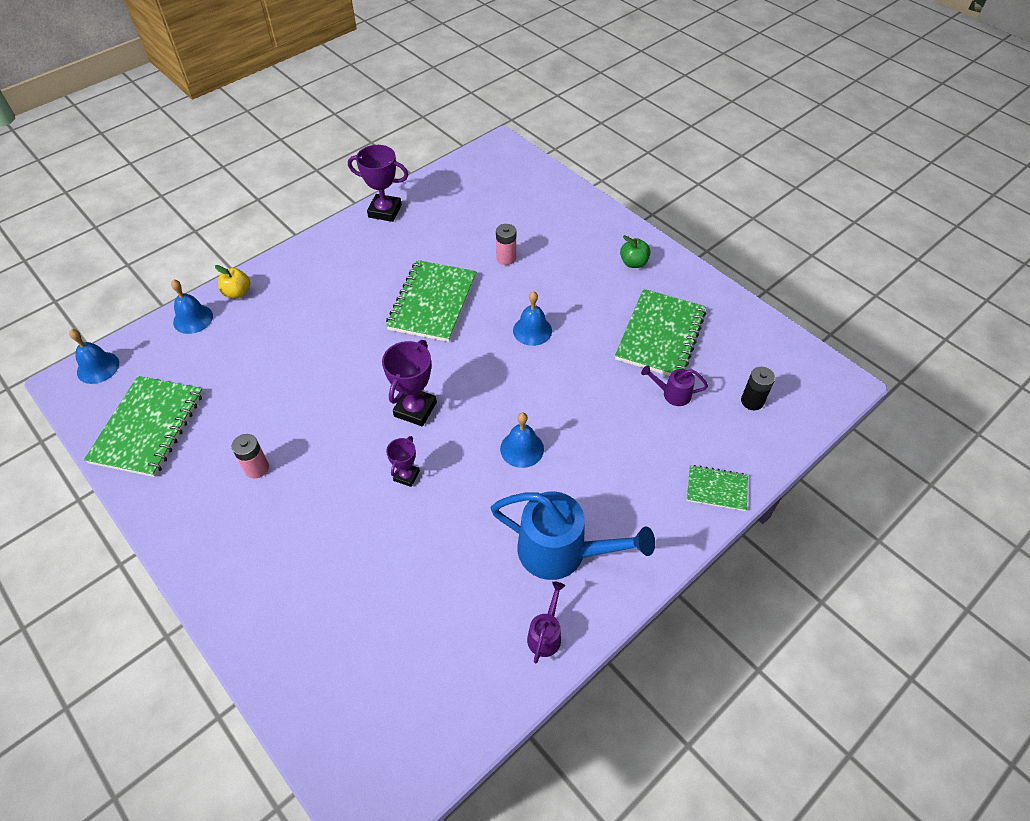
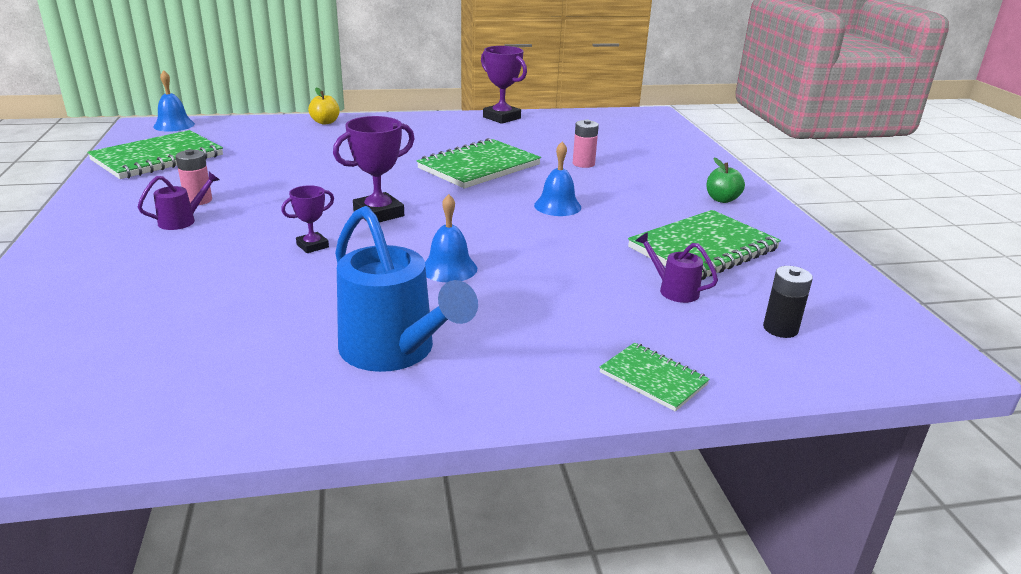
camera: 30 degrees right, 25 degrees down
blue bell [171,279,213,334] -> none
purple watering can [527,582,565,663] -> purple watering can moved to [138,172,220,230]

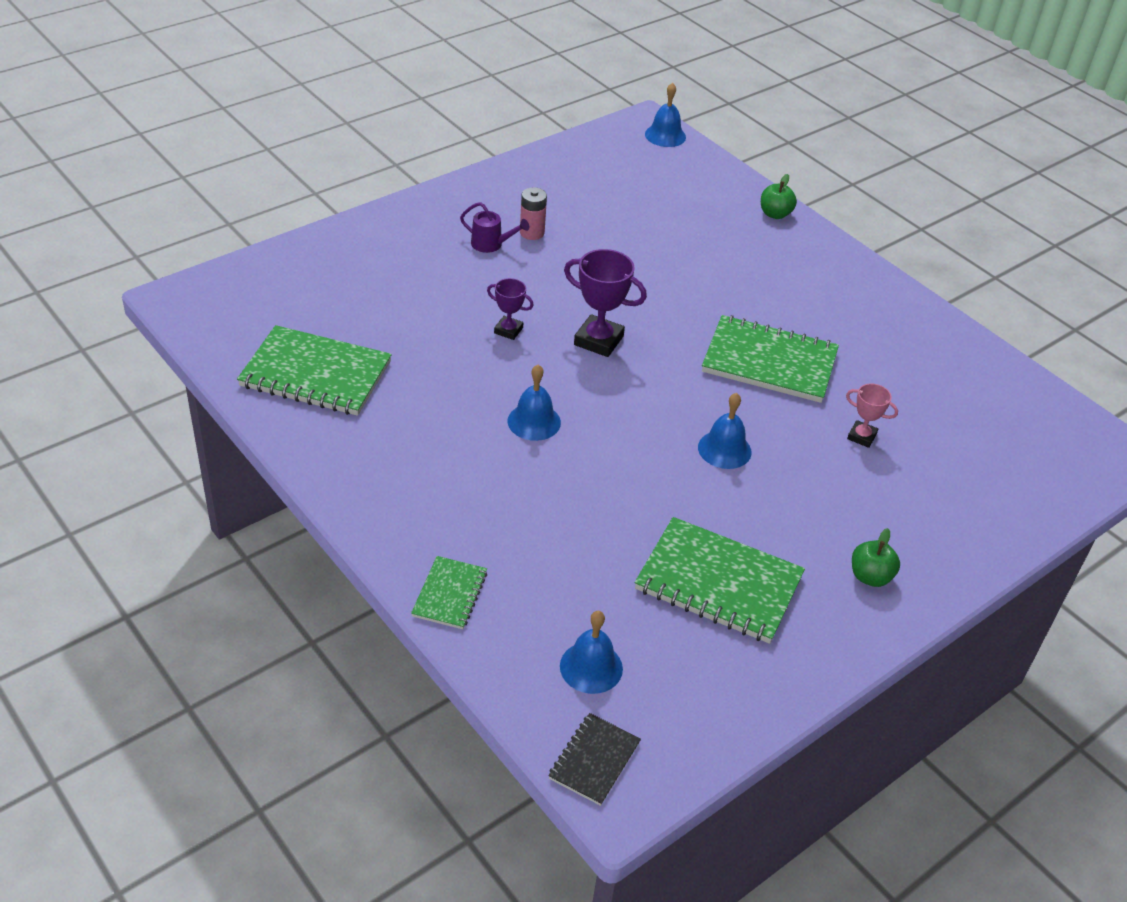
camera: 60 degrees right, 15 degrees up
green notebook [87,130,223,179] -> green notebook moved to [237,325,392,416]
yellow apple [308,87,339,125] -> green apple [761,174,797,219]
blue watering can [335,206,478,372] -> none
purple trophy [481,46,527,124] -> none
pink battery [573,120,599,168] -> pink trophy [846,384,898,448]
purple watering can [635,232,718,303] -> none
black battery [763,266,813,338] -> blue bell [560,611,623,694]
none -> black notebook [548,713,641,806]

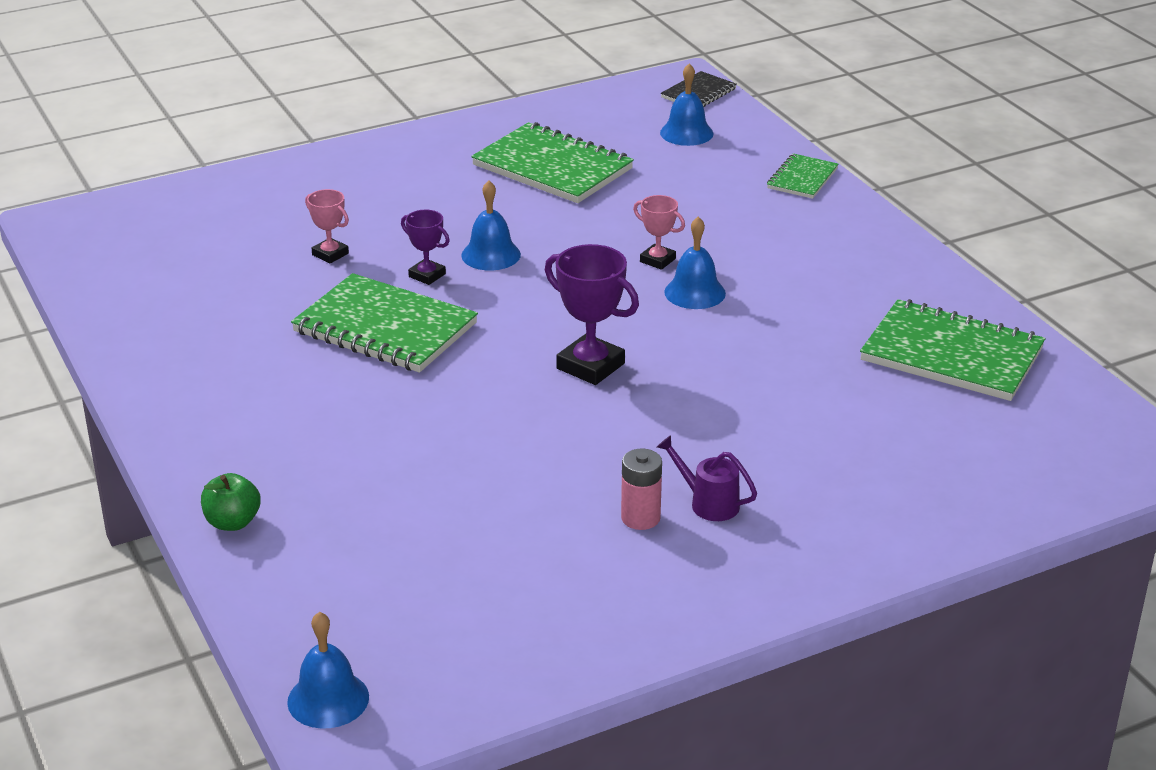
camera: 165 degrees left, 10 degrees down
purple trophy [487,278,534,340] -> purple trophy moved to [401,210,450,285]
green apple [852,528,900,587] -> none
none -> pink trophy [633,195,685,270]

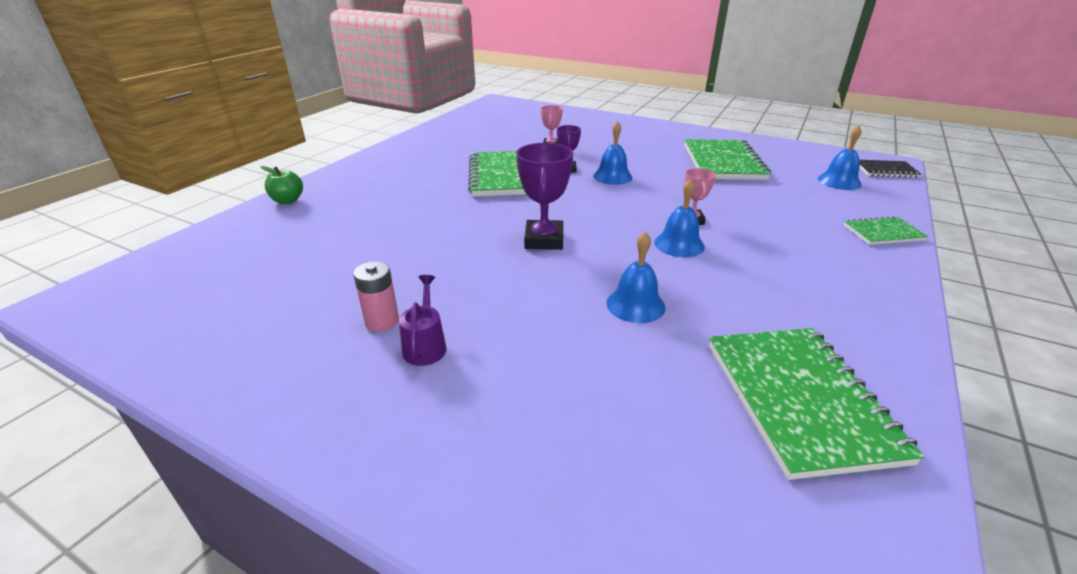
camera: 55 degrees right, 0 degrees up
blue bell [287,612,369,729] -> blue bell moved to [606,232,666,323]

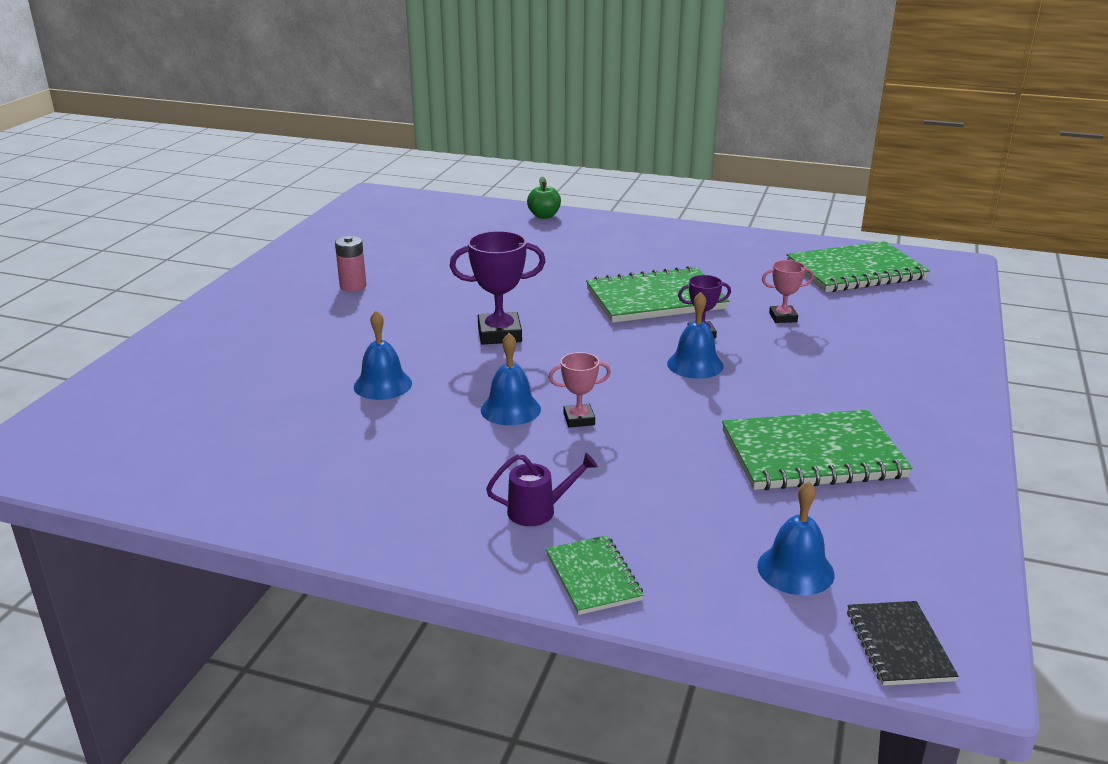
camera: 80 degrees right, 5 degrees down
purple watering can [399,275,446,366] -> purple watering can moved to [486,453,598,526]
green notebook [709,328,925,480] -> green notebook moved to [787,241,930,292]

